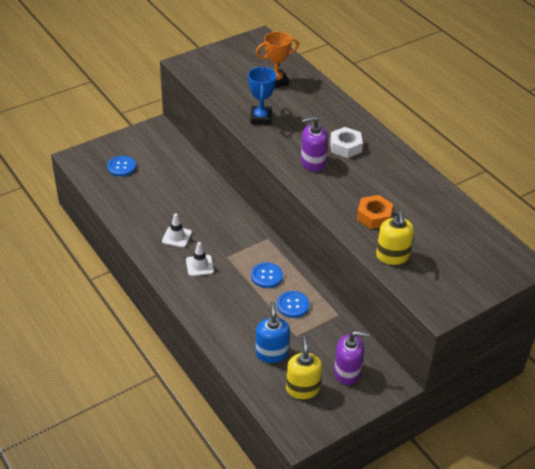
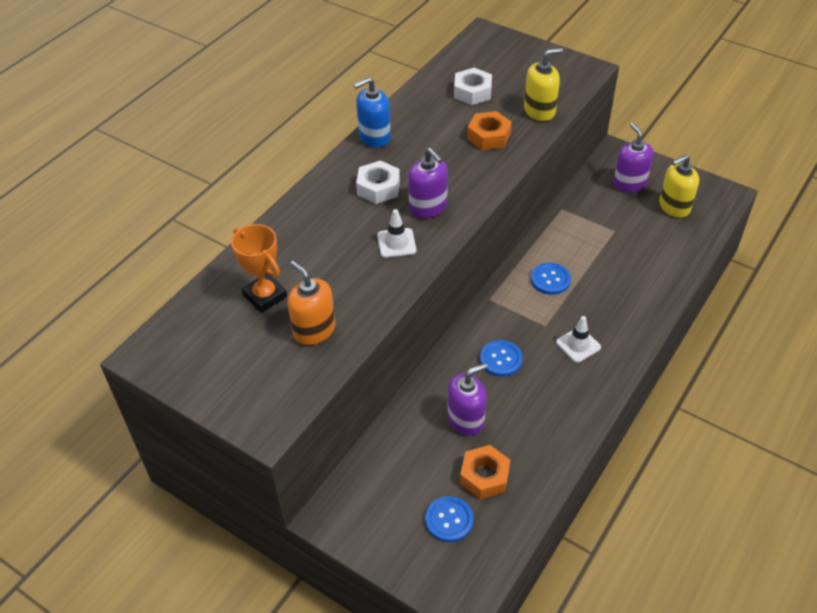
camera: 110 degrees left, 5 degrees up
white traffic cone [162,213,192,248] -> white traffic cone moved to [377,209,416,258]
blue trophy [248,67,277,125] -> none
blue soap dispenser [255,301,290,363] -> blue soap dispenser moved to [354,77,391,148]
blue button [277,291,310,318] -> blue button moved to [480,340,523,377]
none -> orange soap dispenser [288,261,335,345]
none -> purple soap dispenser [447,363,487,436]
none -> white nut [454,68,492,105]
none -> orange nut [460,445,510,499]

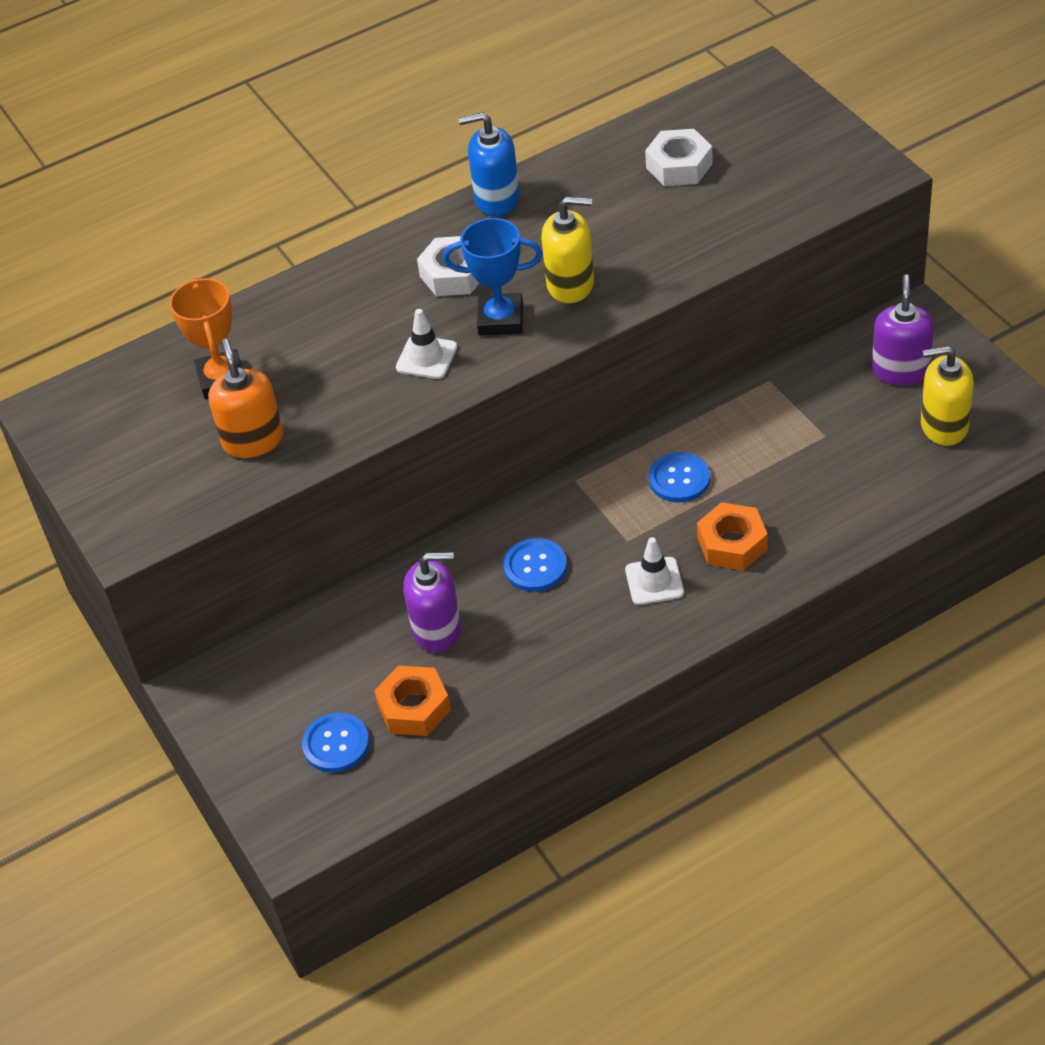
camera: 30 degrees right, 0 degrees up
purple soap dispenser [408,148,448,218] -> blue trophy [443,218,543,336]
orange nut [467,111,512,150] -> orange nut moved to [697,502,768,570]
yellow soap dispenser [524,48,563,121] -> yellow soap dispenser moved to [541,196,594,303]

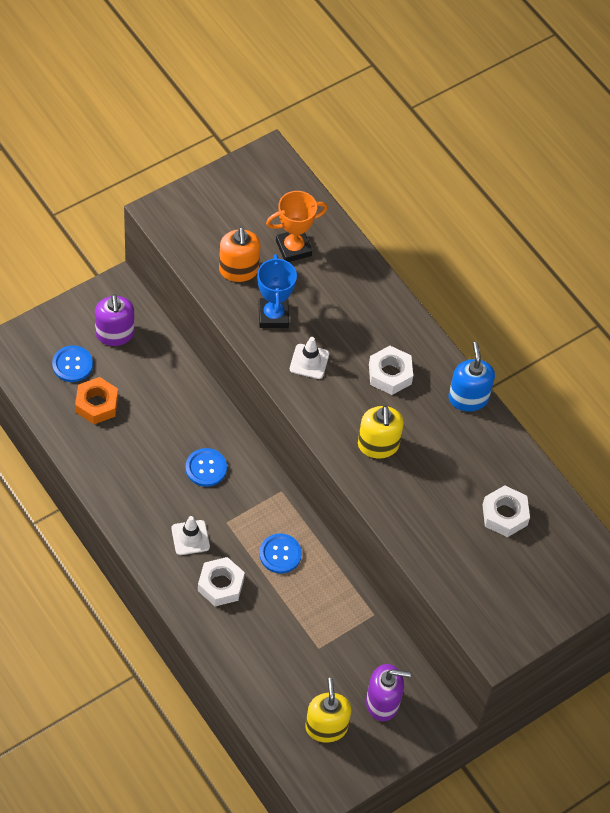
camera: 75 degrees right, 10 degrees up
orange soap dispenser [208,339,283,458] -> orange soap dispenser turned 105 degrees clockwise [219,227,261,282]
purple soap dispenser [403,552,461,653] -> purple soap dispenser moved to [95,294,135,346]
blue trophy [443,218,543,336] -> blue trophy moved to [257,254,297,328]
orange nut [697,502,768,570] -> white nut [198,557,245,606]

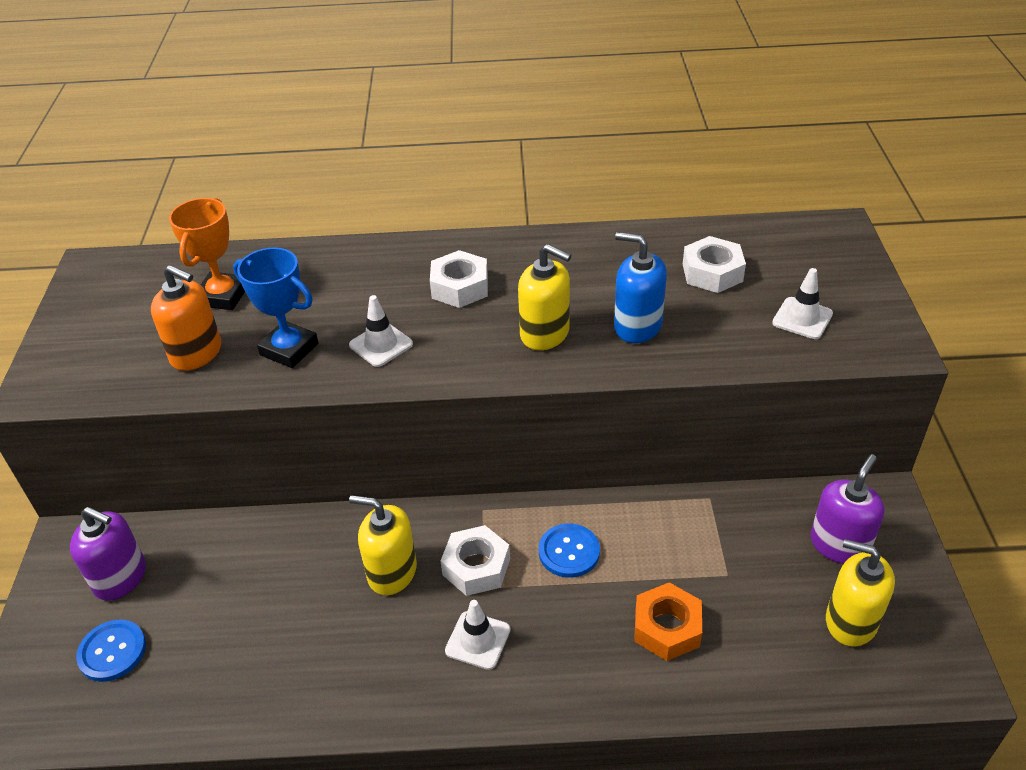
camera: 50 degrees left, 15 degrees down
orange nut [75,377,118,424] -> orange nut moved to [634,582,702,661]
blue button [186,448,227,487] -> yellow soap dispenser [349,495,417,595]
white nut [198,557,245,606] -> white nut moved to [441,525,510,596]
blue soap dispenser [449,342,495,412] -> blue soap dispenser moved to [614,232,667,343]
none -> white traffic cone [772,268,833,339]

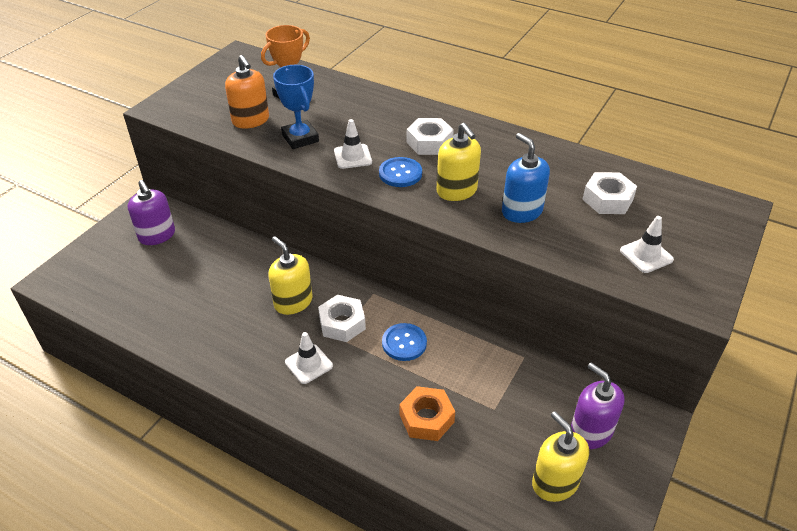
camera: 30 degrees right, 0 degrees up
blue button [76,620,146,682] -> blue button moved to [379,157,422,187]
purple soap dispenser [811,454,885,564] -> purple soap dispenser turned 105 degrees counterclockwise [571,363,624,449]

